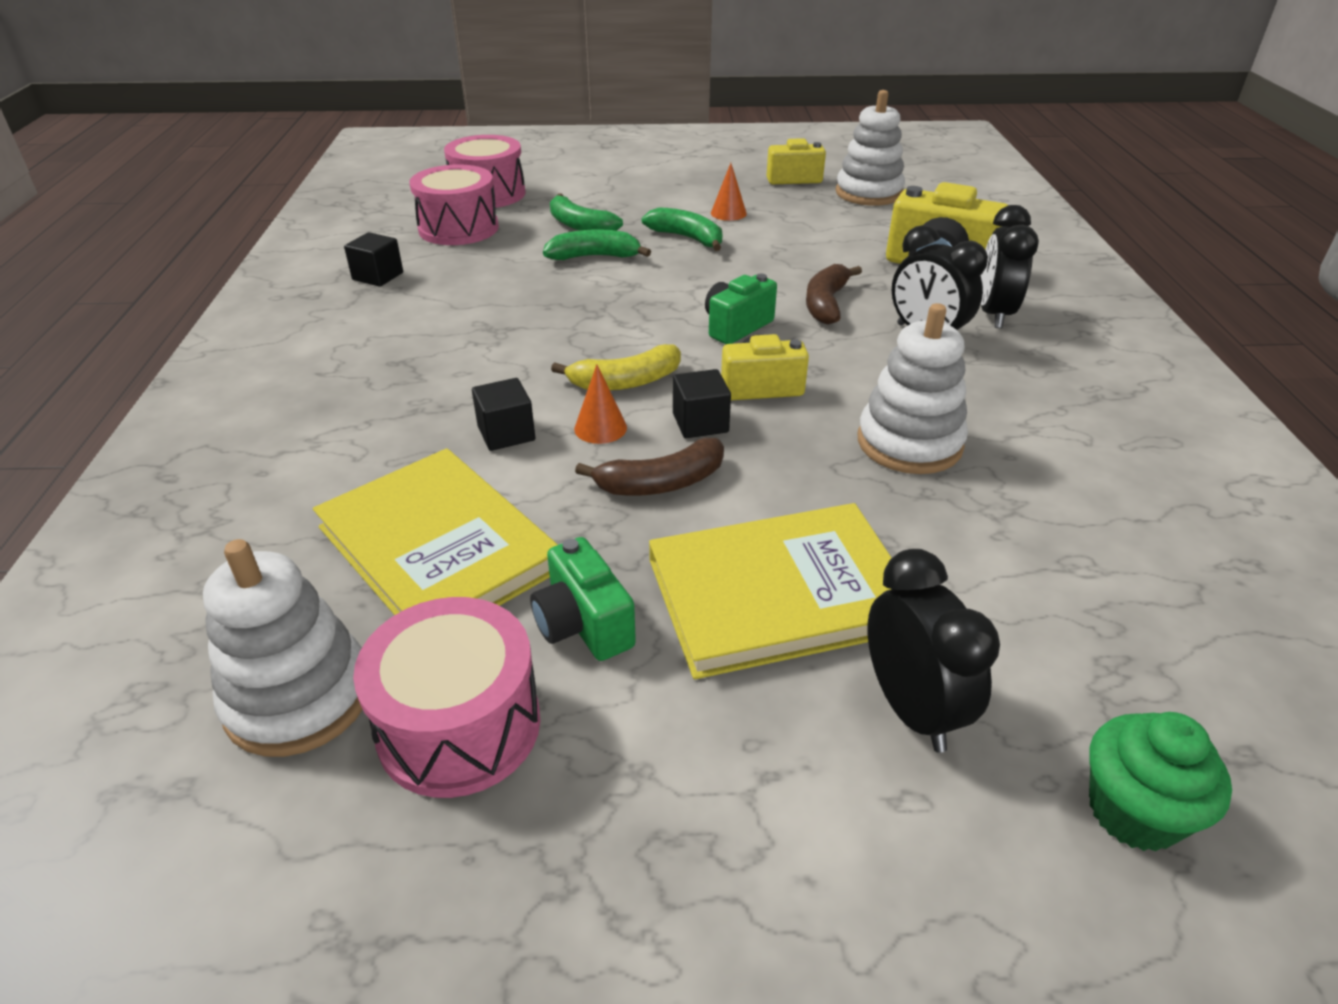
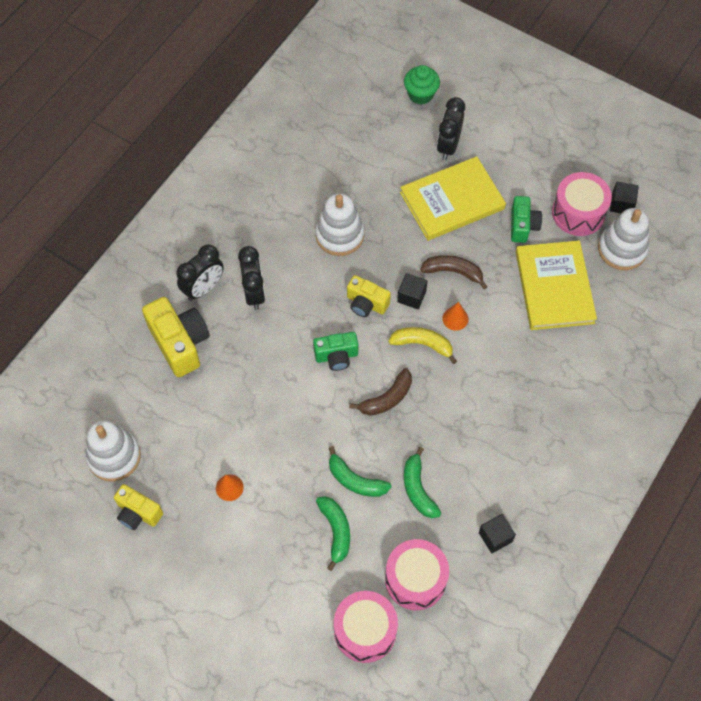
camera: 145 degrees left, 25 degrees up
black cube [472,378,535,451] -> black cube moved to [610,182,639,213]
green banana [642,207,723,251] -> green banana moved to [404,447,441,518]
yellow book [649,503,892,679] -> yellow book turned 45 degrees counterclockwise [400,156,506,241]
brown banana [806,264,862,325] -> brown banana moved to [349,368,412,416]

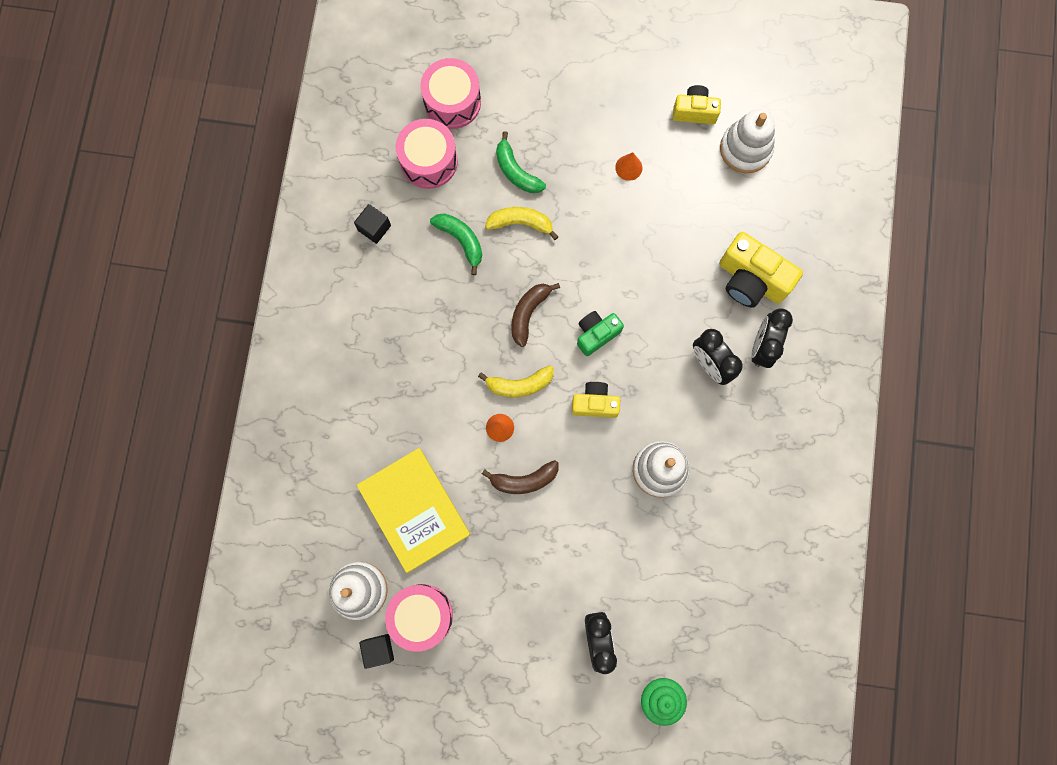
camera: 155 degrees right, 15 degrees up
green banana [329,446,392,497] -> yellow banana [485,207,558,240]
black cube [397,273,428,309] -> none
yellow book [400,156,506,241] -> none
green camera [511,196,542,243] -> none

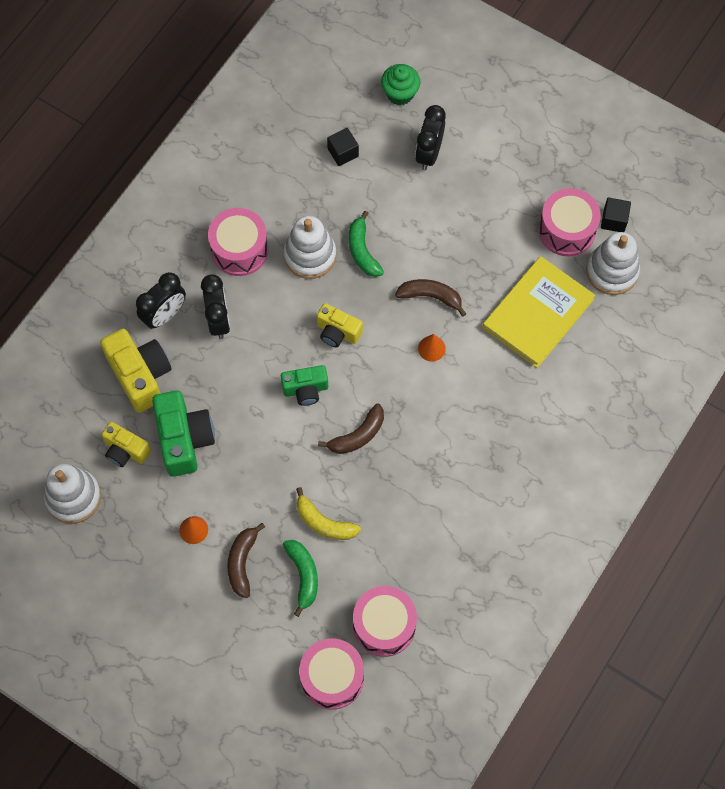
camera: 155 degrees left, 10 degrees down
black cube [354,204,391,244] -> black cube moved to [327,128,359,166]
yellow book [356,448,470,573] -> yellow book turned 45 degrees clockwise [482,256,595,368]
green banana [430,213,482,275] -> green banana moved to [349,211,384,277]
yellow banana [478,365,554,398] -> none
yellow camera [673,85,721,124] -> yellow camera moved to [102,422,151,467]
none -> green camera [152,391,215,477]
none -> pink drum [208,208,269,276]
none -> brown banana [227,523,265,598]

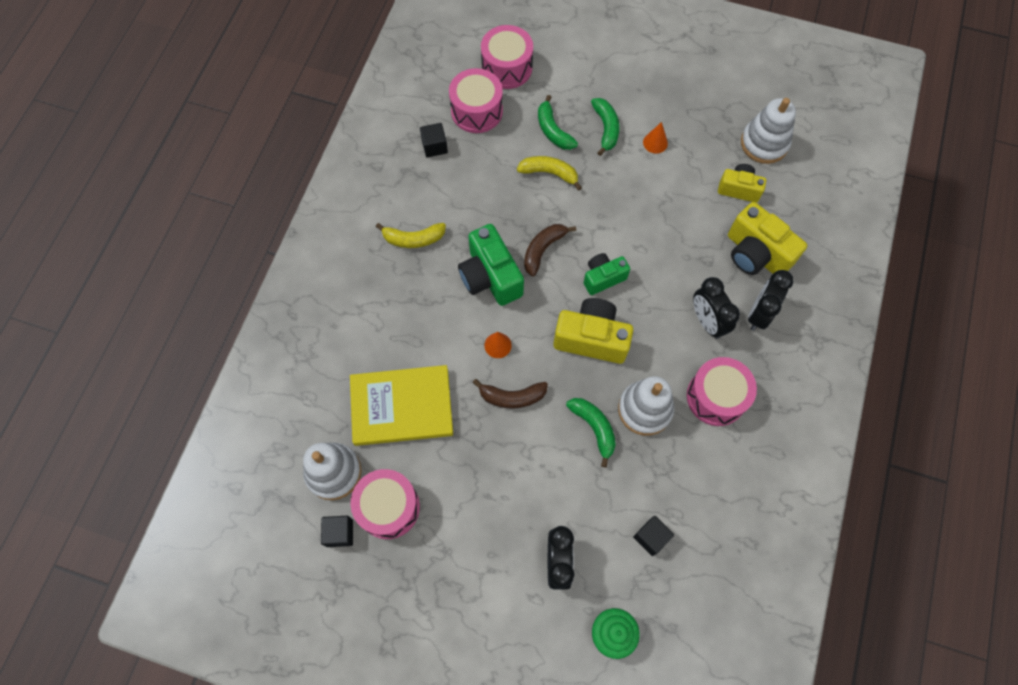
camera: 165 degrees right, 0 degrees up
green camera [152,391,215,477] -> green camera moved to [458,224,524,306]
brown banana [227,523,265,598] -> green banana [591,98,619,156]
yellow camera [317,303,363,347] -> yellow camera [554,298,633,364], size x1.63
yellow book [482,256,595,368] -> yellow book turned 60 degrees clockwise [350,365,453,446]
none -> yellow banana [376,223,446,248]
none -> black cube [420,123,448,158]

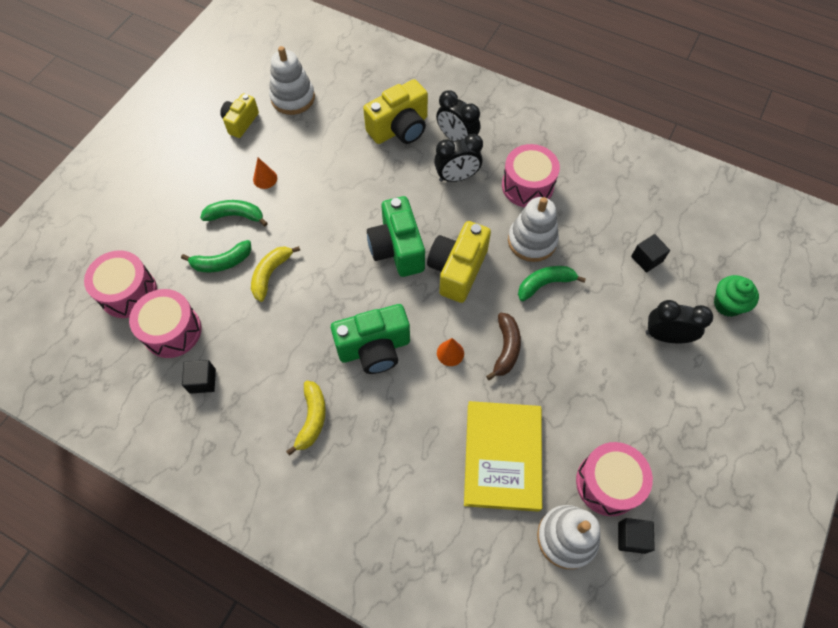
camera: 80 degrees left, 5 degrees down
brown banana [524,224,576,276] -> none
green camera [584,253,630,295] -> green camera [367,196,425,277], size x1.63
yellow camera [718,164,766,203] -> yellow camera moved to [220,93,259,138]

